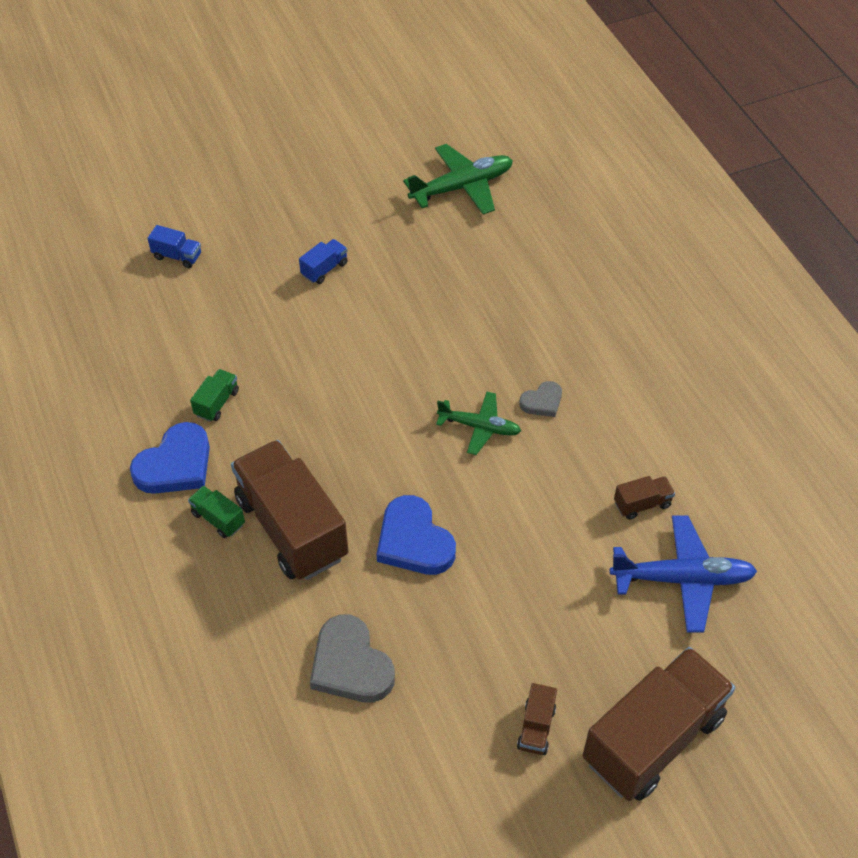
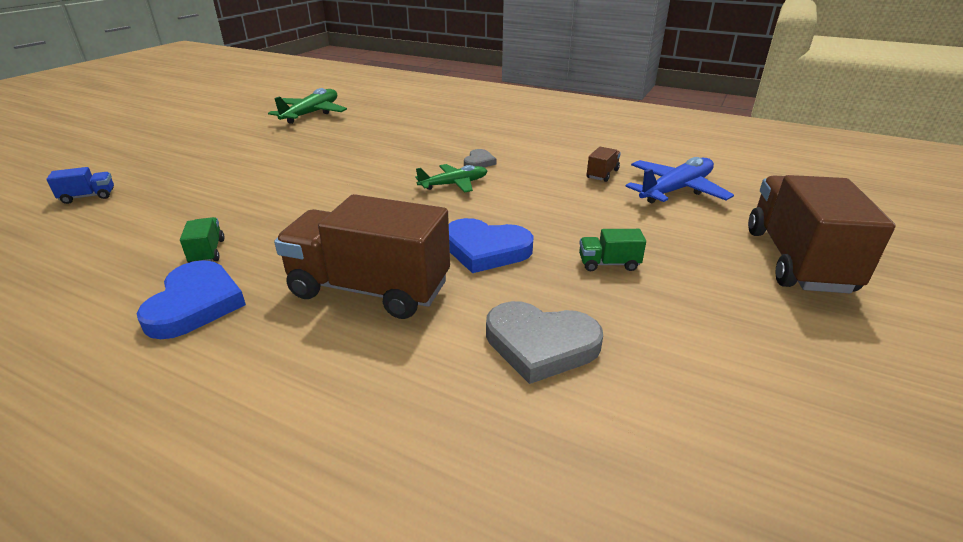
camera: 40 degrees left, 20 degrees down
green truck [188,486,245,538] -> green truck moved to [579,229,646,271]
blue truck [299,239,348,284] -> none
brown truck [517,683,557,755] -> none

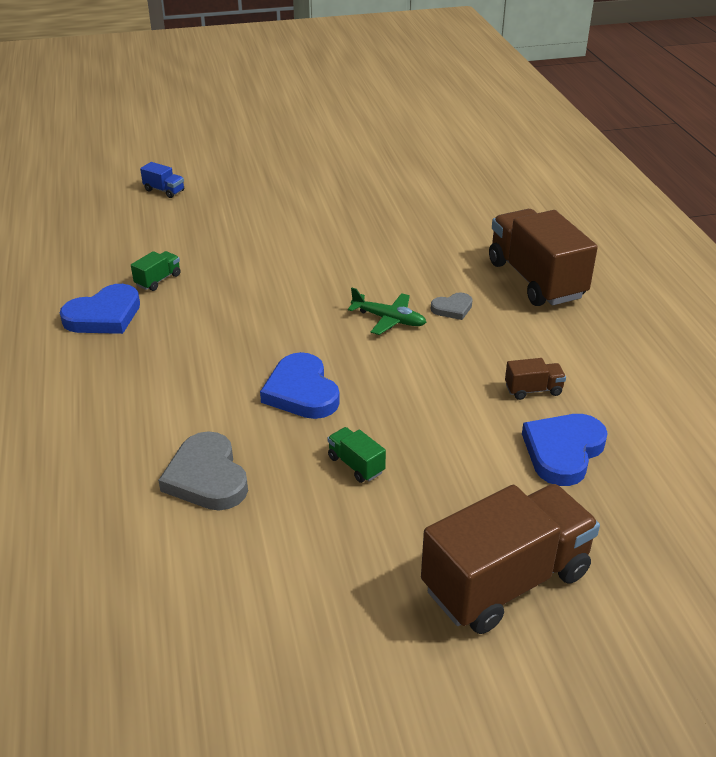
camera: 50 degrees right, 5 degrees up
green plane [268,88,347,124] -> none
brown truck [274,194,450,319] -> brown truck moved to [489,209,598,306]
blue plane [625,157,734,203] -> blue heart [522,414,608,486]

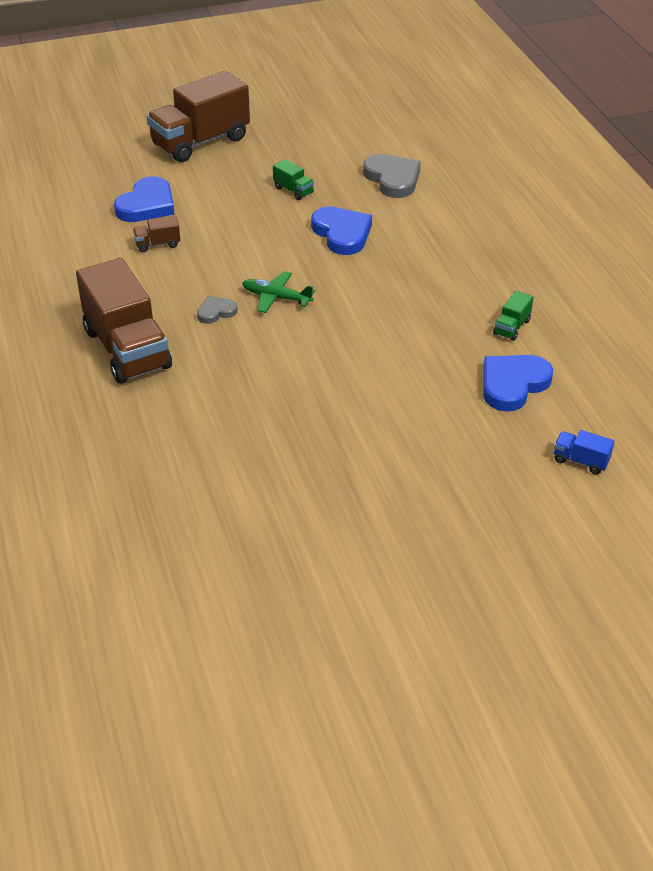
camera: 175 degrees right, 5 degrees up
blue heart [60,284,140,334] -> blue heart moved to [483,355,553,412]

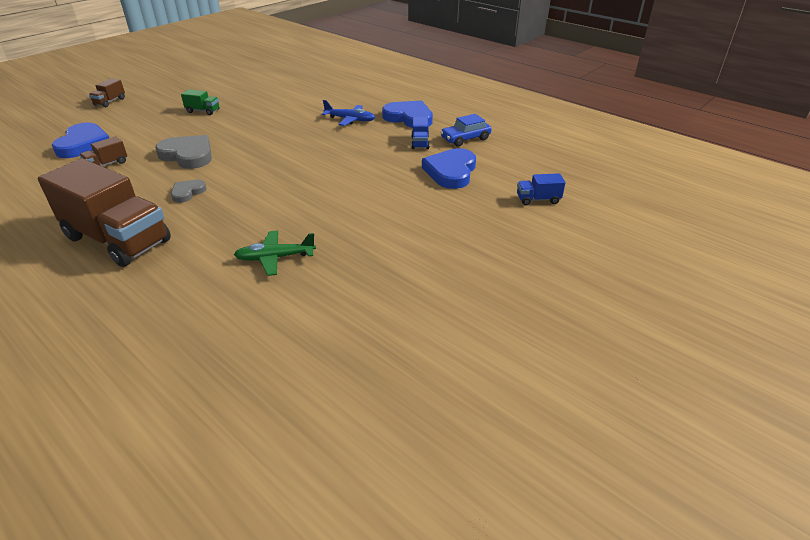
camera: 30 degrees left, 5 degrees down
brown truck [147,71,250,162] -> brown truck [89,78,125,107], size x0.41
green plane [242,271,315,313] -> green plane moved to [234,230,316,276]
blue heart [311,206,372,255] -> blue heart moved to [382,100,433,128]
grey heart [363,154,421,198] -> grey heart moved to [155,135,212,169]
green truck [493,291,534,341] -> blue truck [411,116,430,149]
none -> blue plane [322,100,375,126]
none -> blue car [440,114,492,147]

